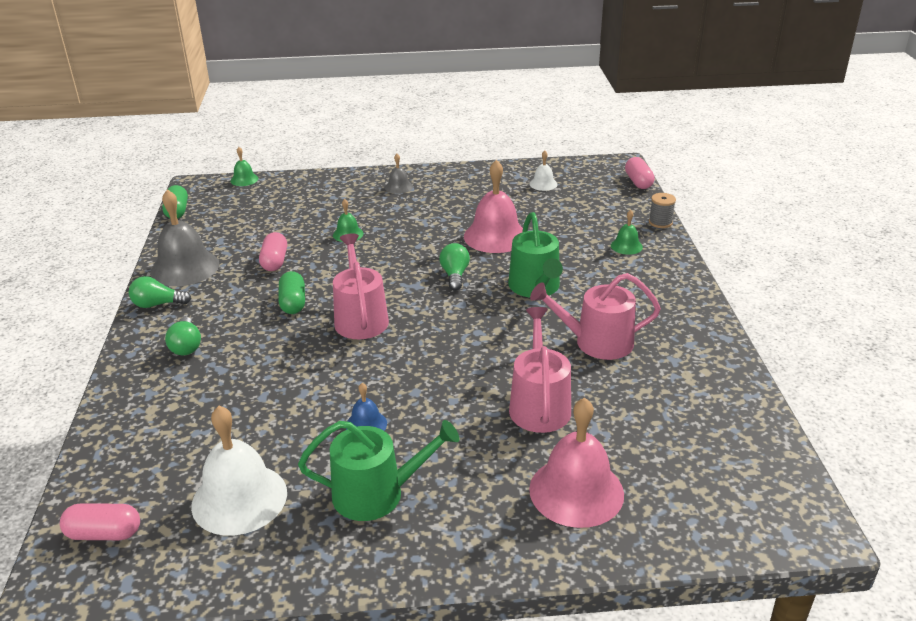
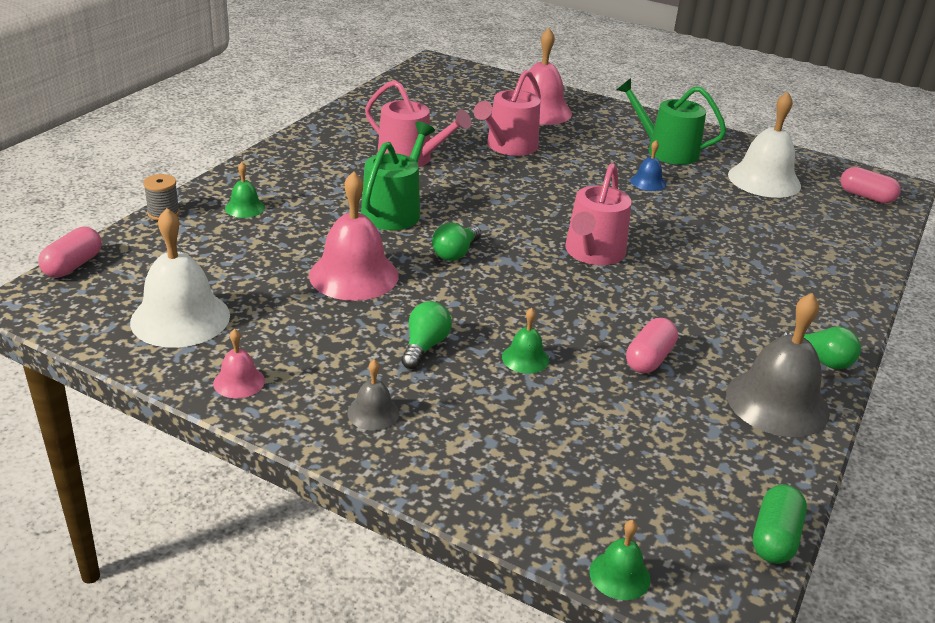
camera: 150 degrees left, 0 degrees up
green light bulb [165,317,201,355] -> green light bulb moved to [401,301,452,369]
green capsule [279,271,305,314] -> none
white bell [529,151,558,191] -> white bell [130,208,230,348], size x2.06
none -> pink bell [213,329,265,398]

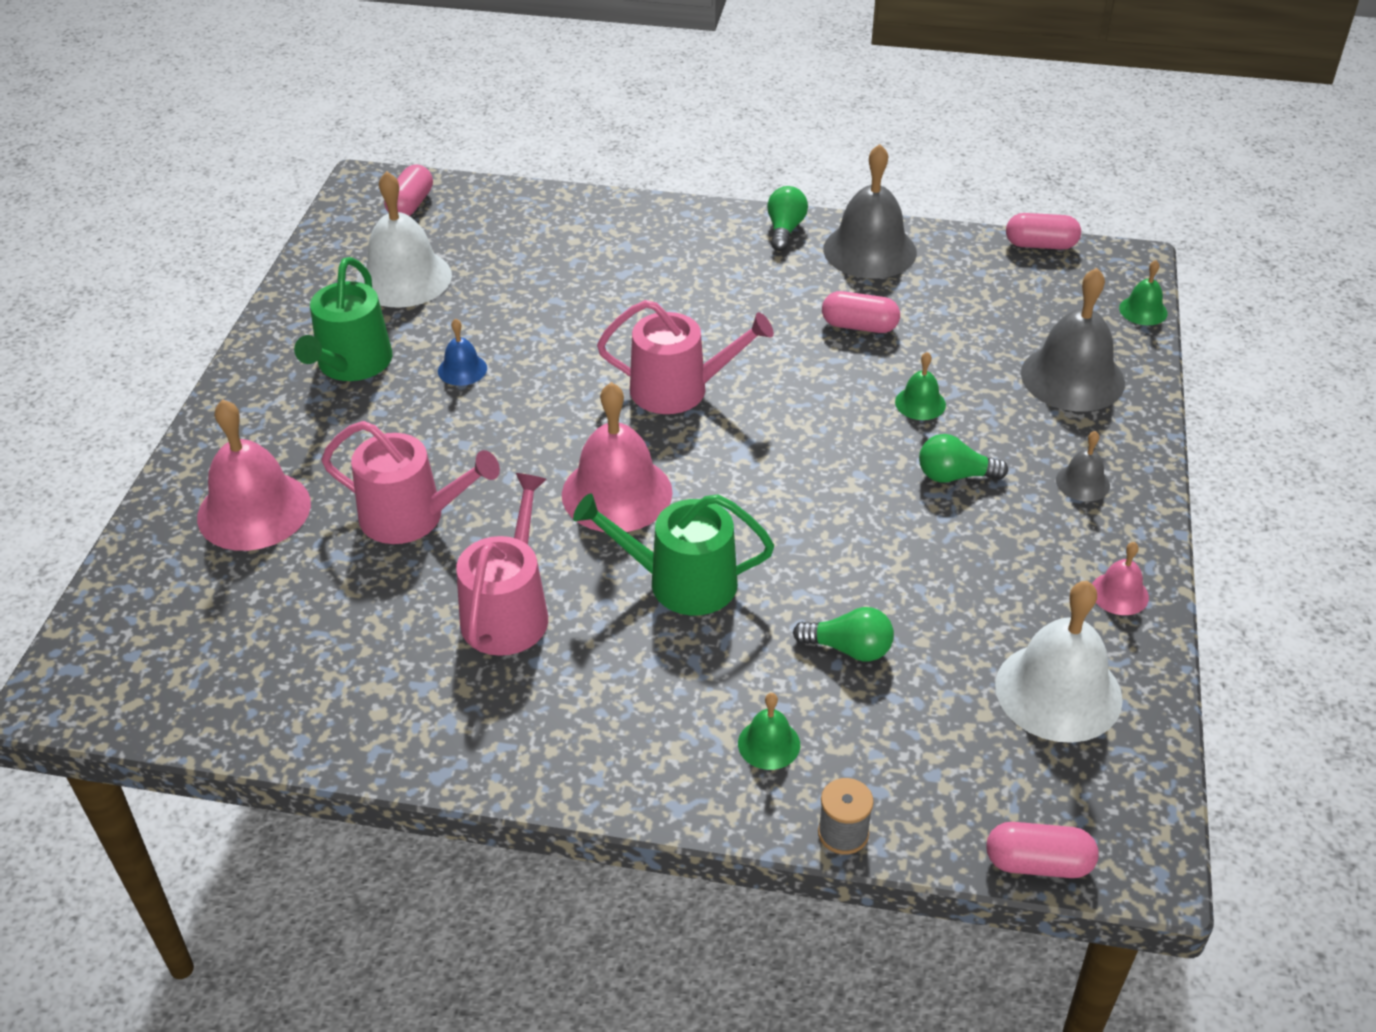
camera: 105 degrees left, 10 degrees up
pink bell [309,171,399,301] -> pink bell moved to [562,382,673,532]
green light bulb [432,223,481,261] -> green light bulb moved to [793,607,894,662]
green capsule [753,484,807,564] -> pink capsule [1006,213,1081,250]
none -> grey bell [1021,268,1125,411]

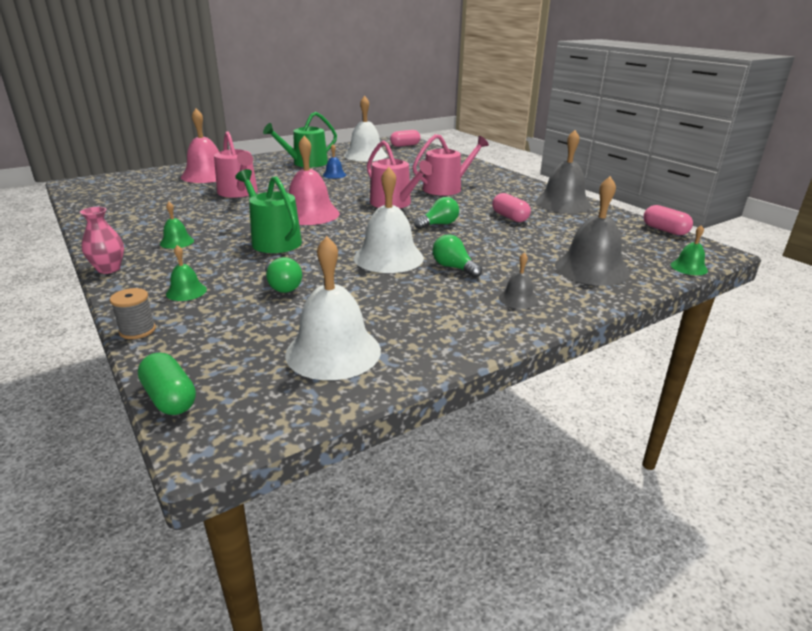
camera: 45 degrees right, 15 degrees down
pink watering can [456,473,548,656] -> pink watering can moved to [412,134,489,196]
green light bulb [767,186,808,251] -> green light bulb moved to [414,197,459,229]
green bell [895,352,946,420] -> green bell moved to [160,202,194,249]
pink capsule [986,822,1099,878] -> green capsule [138,353,196,415]
pink bell [1092,542,1149,615] -> none
none -> pink vase [80,207,124,274]
none -> white bell [354,167,424,273]

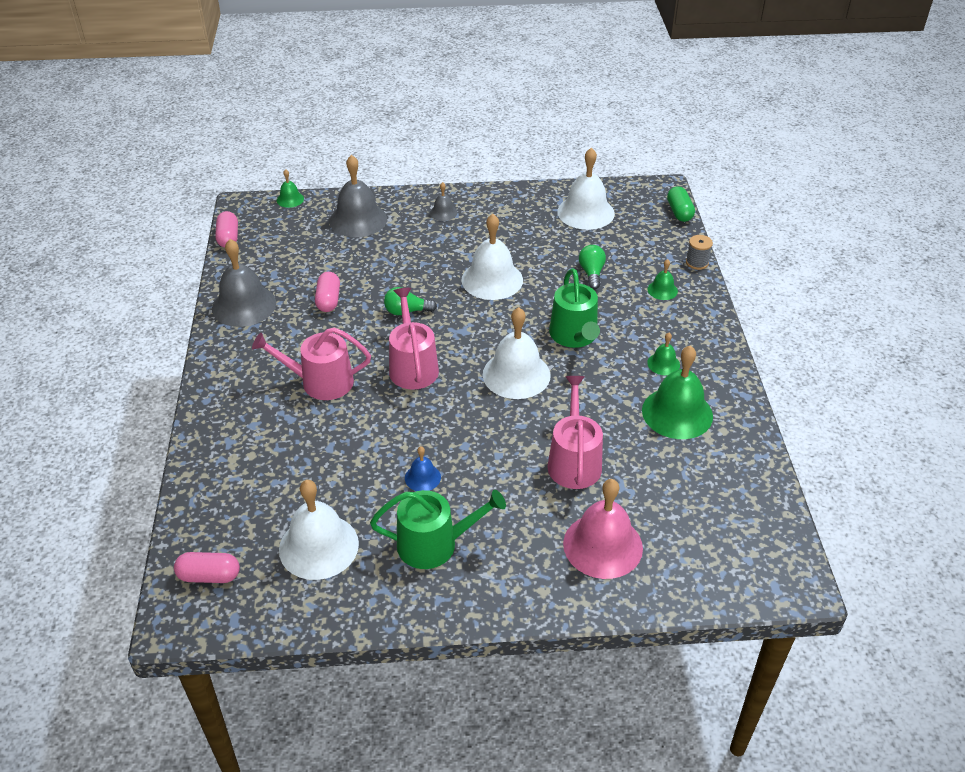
camera: 150 degrees left, 15 degrees up
pink vase [80,207,124,274] -> none
pink bell [289,136,340,225] -> white bell [483,307,551,399]
green light bulb [432,235,482,278] -> none
none -> green bell [642,345,713,439]

